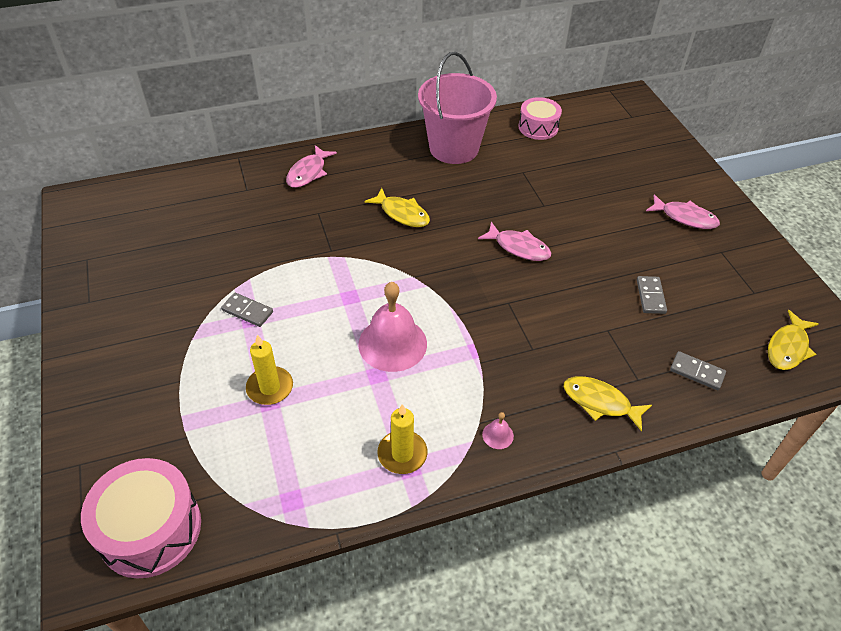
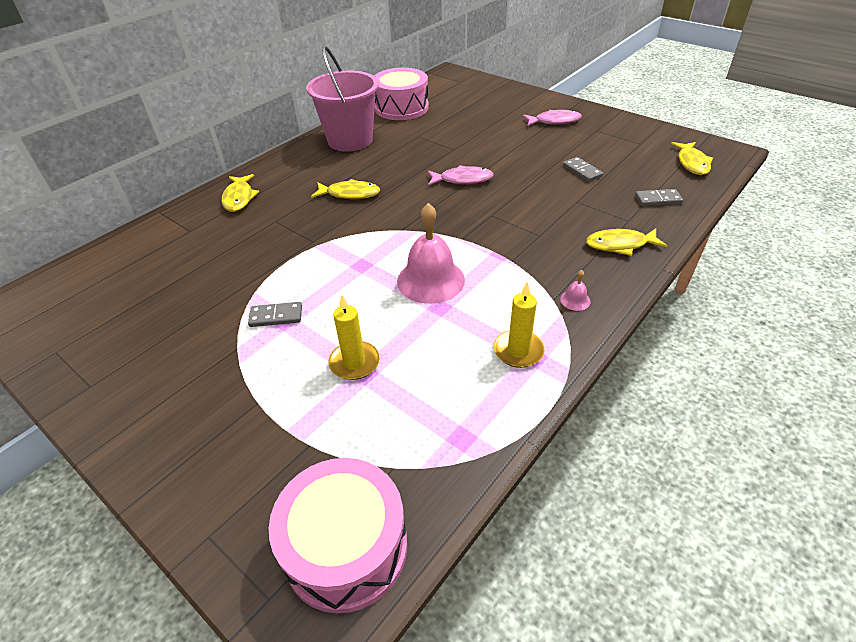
camera: 30 degrees left, 5 degrees down
pink fish [286,145,337,188] -> yellow fish [222,174,259,212]
pink drum [518,97,562,140] -> pink drum [374,68,429,120], size x1.58

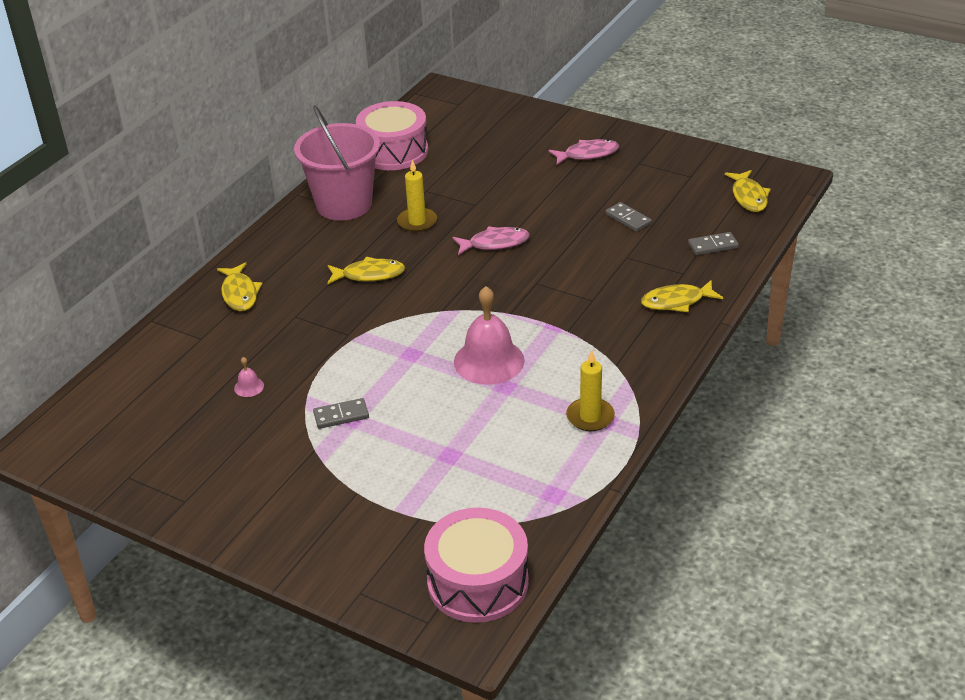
camera: 10 degrees left, 5 degrees down
yellow candle [329,295,380,380] -> yellow candle moved to [397,160,437,232]
pink bell [560,270,590,311] -> pink bell moved to [234,357,264,397]

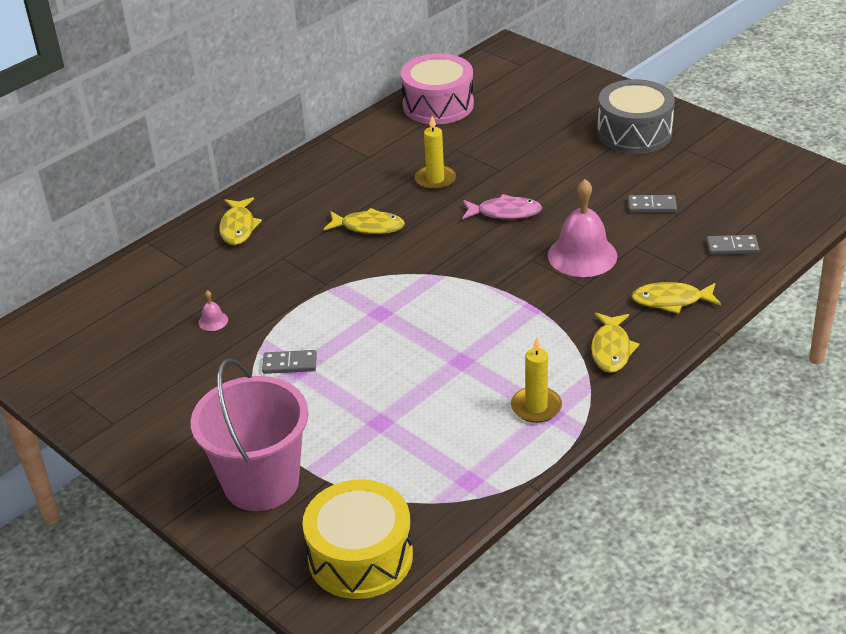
camera: 15 degrees right, 0 degrees up
pink bucket [294,105,380,221] -> pink bucket moved to [190,358,309,511]
pink drum [424,508,529,623] -> yellow drum [302,479,413,599]
pink bell [454,286,525,385] -> pink bell moved to [548,179,617,277]
pink fish [549,139,619,165] -> grey drum [597,79,675,154]
grey domino [606,202,652,232] -> grey domino turned 60 degrees counterclockwise [628,195,677,213]
yellow fish [725,170,771,212] -> yellow fish moved to [591,313,640,373]

